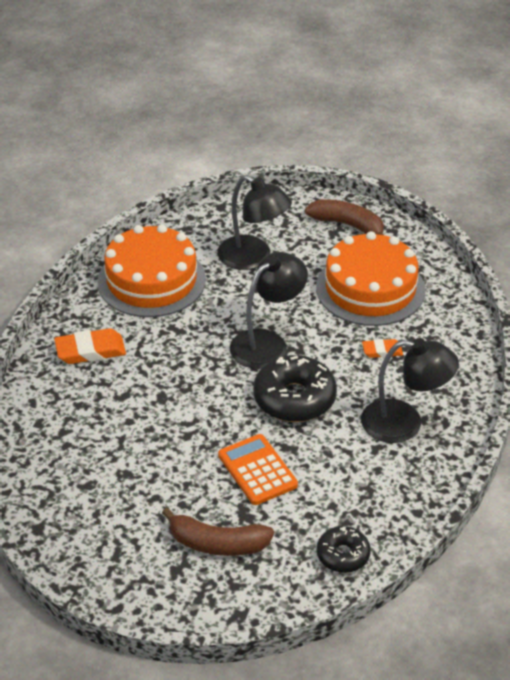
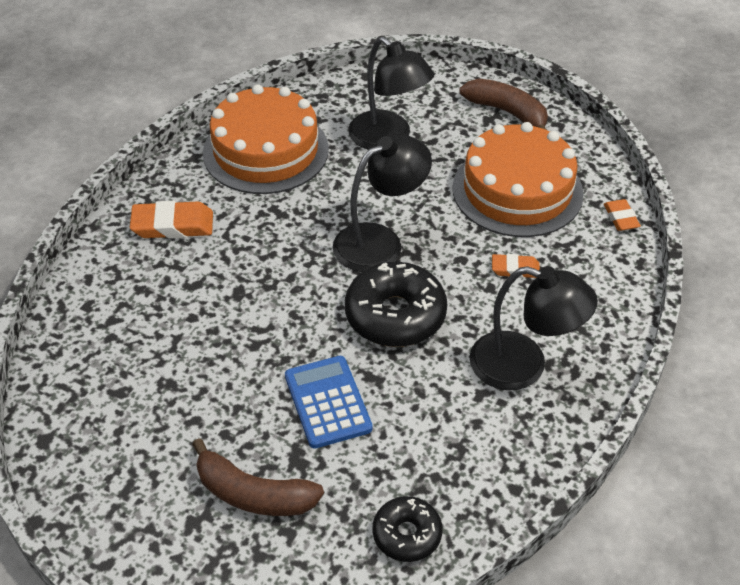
camera: 10 degrees right, 5 degrees up
orange calculator [218,434,298,505] -> blue calculator [285,356,372,449]
none -> orange eraser [604,199,641,231]

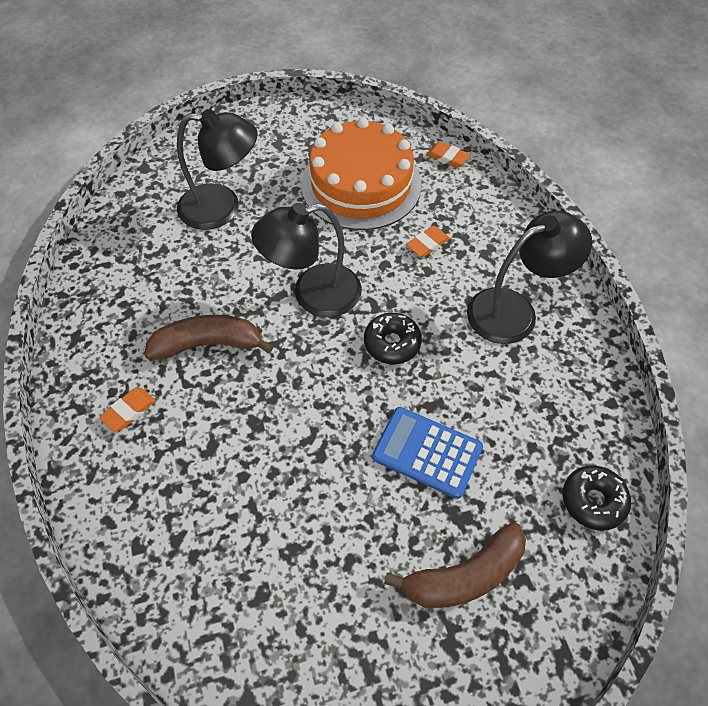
camera: 45 degrees left, 10 degrees up
orange eraser [130,201,213,239] -> orange eraser [99,388,156,431], size x0.59
orange cake [203,84,329,194] -> none
black lamp [333,133,432,272] -> black lamp turned 120 degrees counterclockwise [251,203,362,317]
black donut [345,262,448,347] -> black donut [364,313,422,364], size x0.58
brown banana [459,79,548,130] -> brown banana moved to [144,315,273,360]

